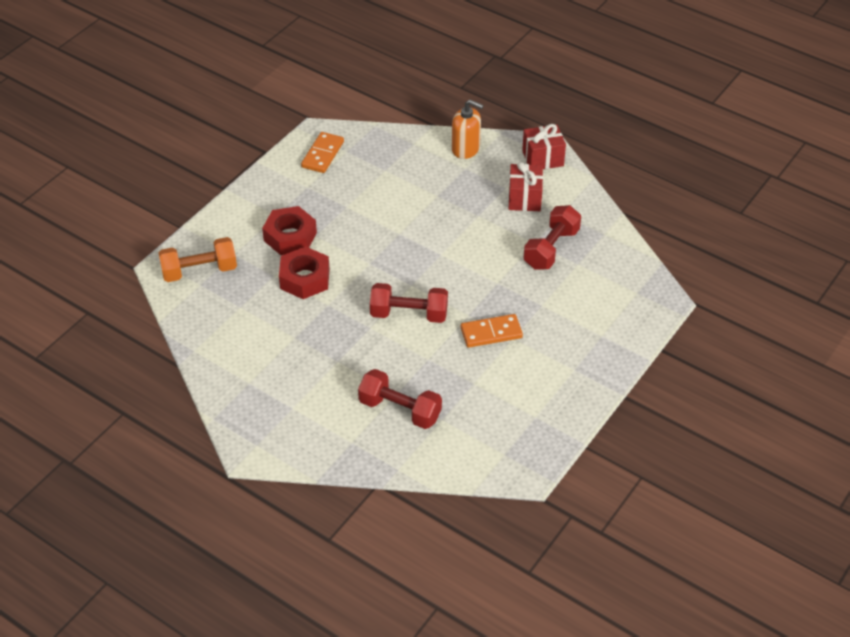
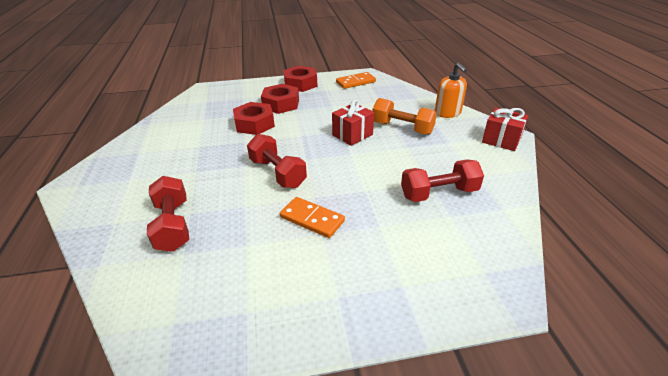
camera: 45 degrees right, 10 degrees down
orange dumbbell [159,237,237,282] -> orange dumbbell moved to [373,98,437,135]
red gift [509,162,543,211] -> red gift moved to [332,100,374,146]
none -> red nut [283,66,318,92]

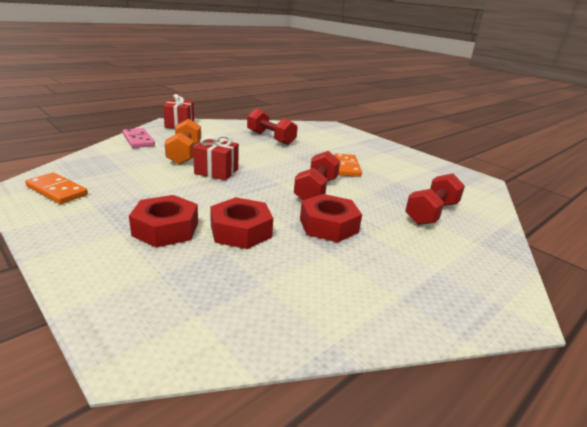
camera: 125 degrees left, 10 degrees down
red nut [283,66,318,92] -> red nut moved to [300,194,362,242]
orange soap dispenser [435,63,467,118] -> pink domino [123,128,155,148]

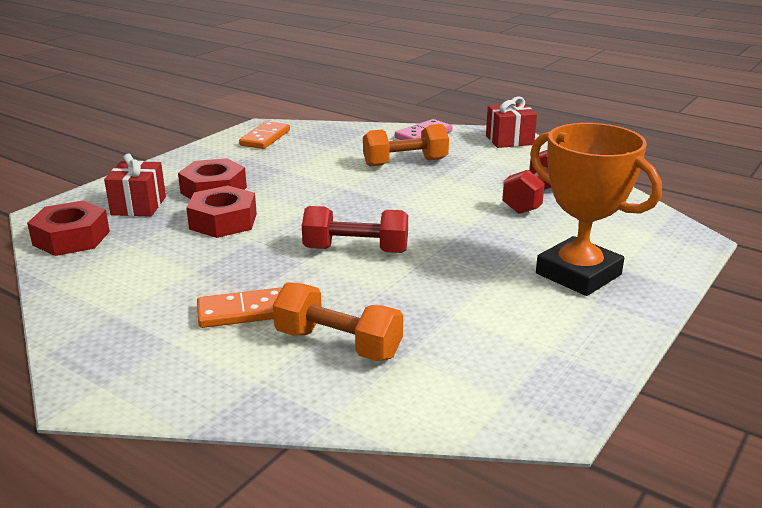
camera: 80 degrees right, 0 degrees up
red gift [193,135,239,180] -> red gift moved to [104,153,166,217]
red nut [300,194,362,242] -> red nut moved to [27,200,110,256]
orange domino [334,154,362,177] -> orange domino moved to [197,288,282,328]
red dumbbell [405,173,465,225] -> orange dumbbell [273,282,403,361]
none -> orange trophy [530,123,662,296]

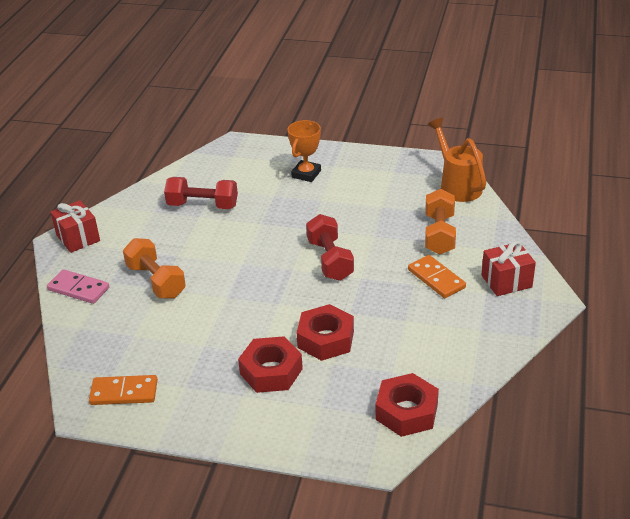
camera: 110 degrees left, 10 degrees up
red gift [104,153,166,217] -> red gift moved to [482,241,536,296]
orange trophy [530,123,662,296] -> orange trophy [287,120,321,182], size x0.60
none -> orange watering can [427,118,486,202]

